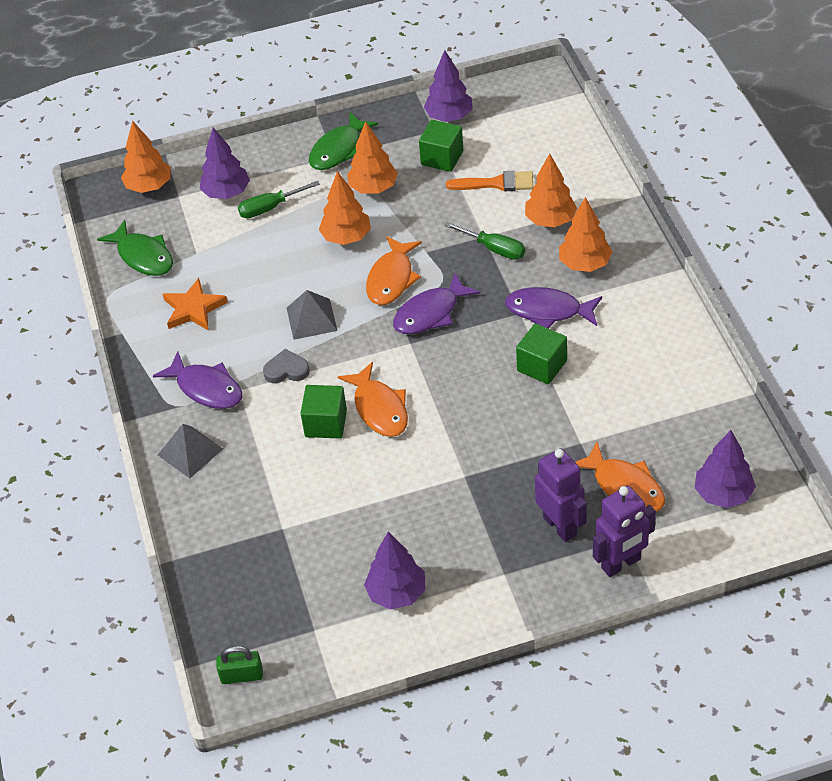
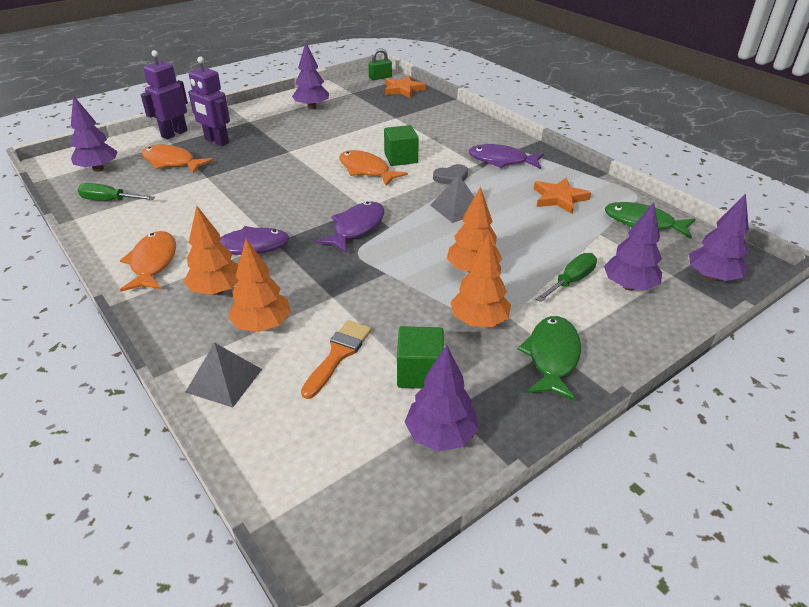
camera: 155 degrees right, 10 degrees down
orange tree [121,121,170,193] -> purple tree [689,194,749,282]
grey pyramid [158,424,223,478] -> grey pyramid moved to [186,343,262,408]
orange fish [366,236,422,305] -> orange fish moved to [120,231,176,292]
green screwdriver [444,222,525,260] -> green screwdriver moved to [78,183,155,201]
orange brush [446,171,533,191] -> orange brush turned 135 degrees clockwise [301,320,372,399]
green cube [516,323,567,384] -> none
none -> orange star [385,75,426,98]

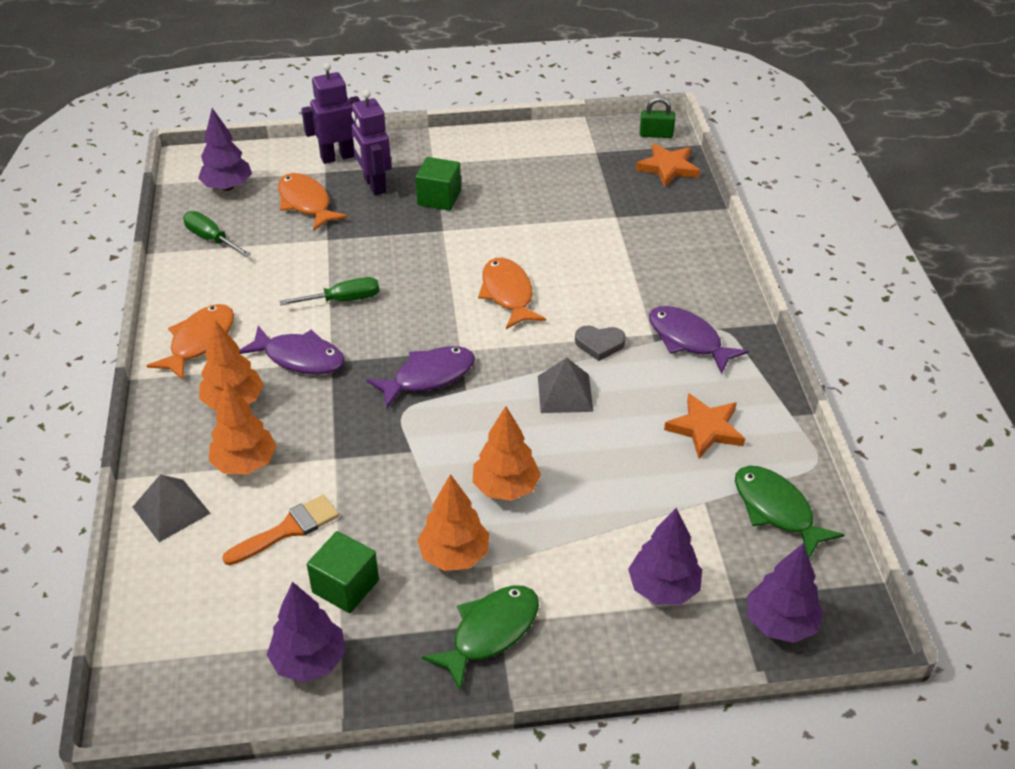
camera: 30 degrees right, 5 degrees up
purple tree [292,42,329,109] -> none
green cube [384,125,419,166] -> green cube moved to [415,157,461,211]
green screwdriver [536,253,597,302] -> green screwdriver moved to [280,277,379,305]

